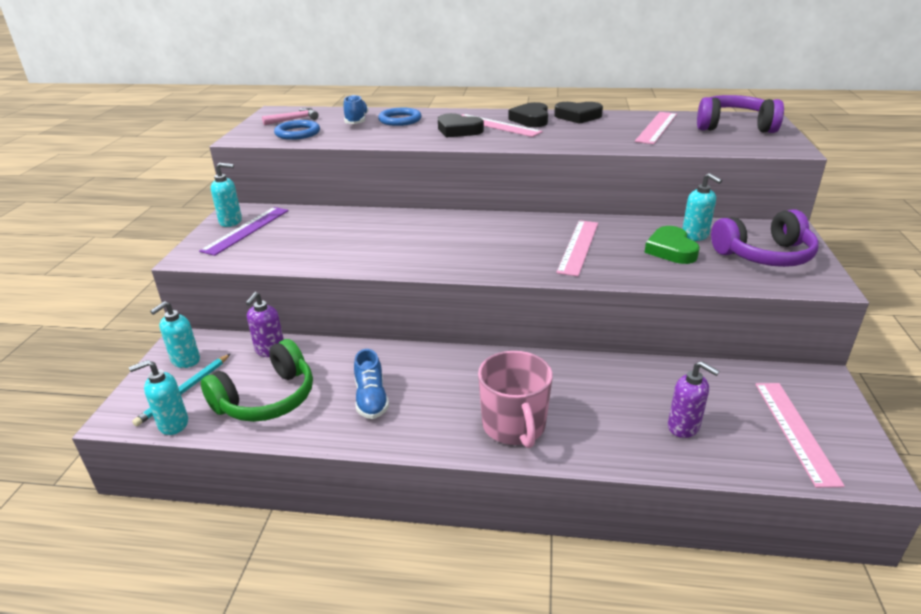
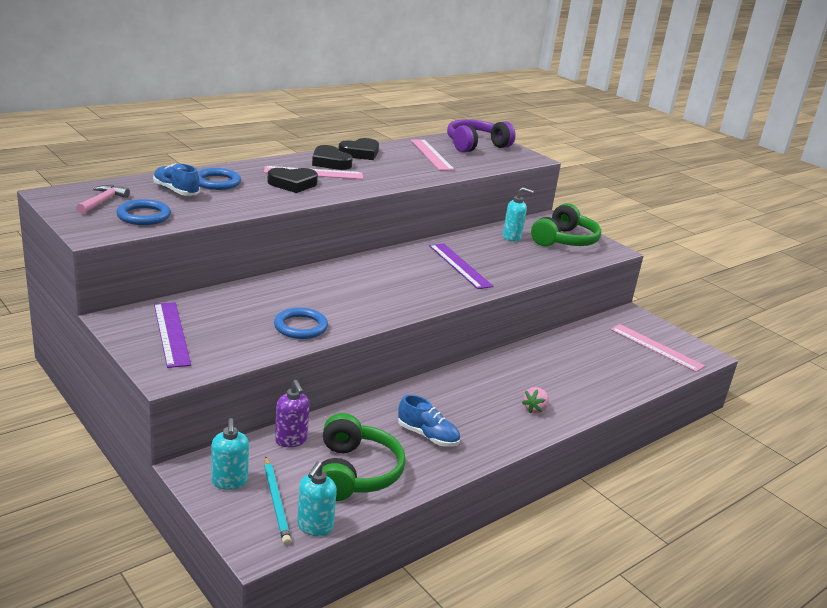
camera: 50 degrees left, 5 degrees down
turquoise soap dispenser [211,163,242,227] -> none
pink mug [478,351,553,448] -> pink strawberry [522,387,549,413]
pink ruler [556,220,598,276] -> purple ruler [429,243,494,289]
green heart [644,226,700,264] -> none
purple soap dispenser [668,361,720,438] -> none
purple headphones [711,210,819,267] -> green headphones [531,203,601,246]
none -> blue ring [274,308,328,339]

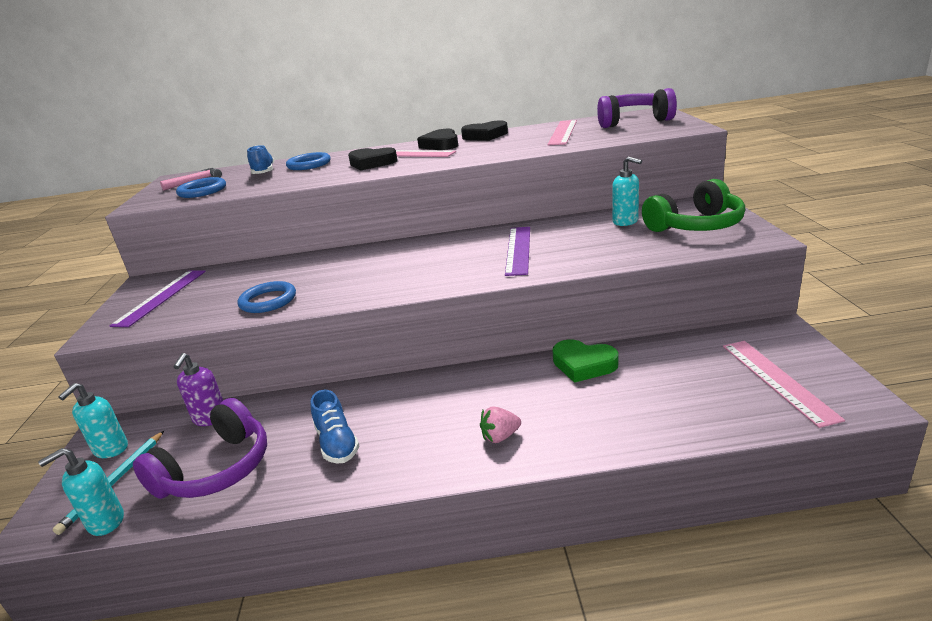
camera: 40 degrees right, 0 degrees up
green headphones [322,413,406,501] -> purple headphones [133,398,267,499]
none -> green heart [552,339,618,383]

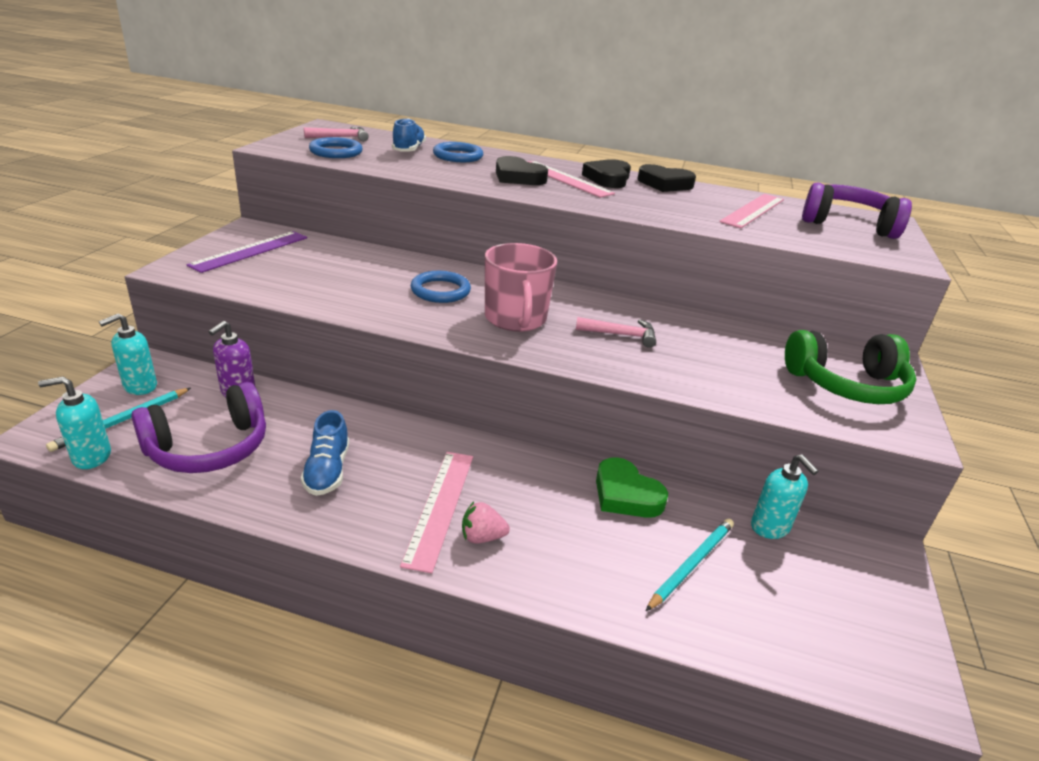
camera: 15 degrees right, 5 degrees up
blue ring [238,281,296,313] -> blue ring moved to [411,271,471,303]
purple ruler [505,227,530,276] -> pink hammer [576,317,656,348]
turquoise soap dispenser [612,156,642,226] -> turquoise soap dispenser moved to [751,454,819,539]
pink ruler [723,341,845,428] -> pink ruler moved to [400,452,473,573]
none -> pink mug [485,243,557,332]
none -> turquoise pencil [646,519,734,611]

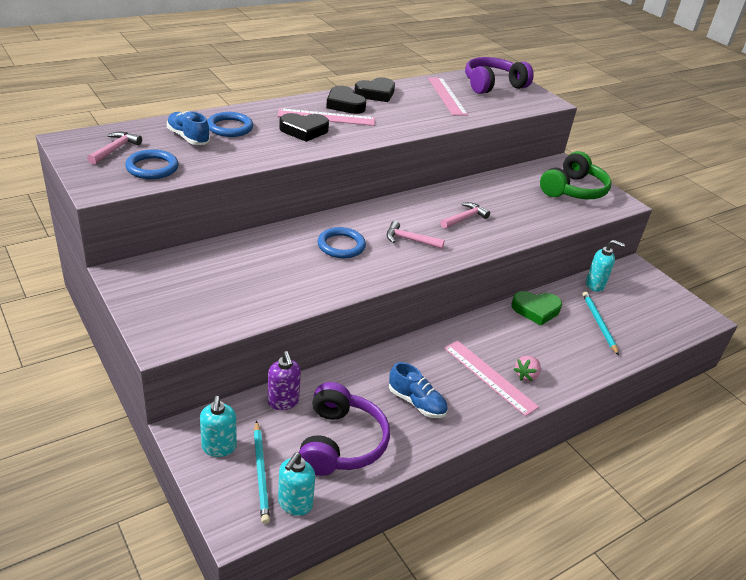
camera: 50 degrees left, 5 degrees up
purple ruler [187,231,307,273] -> none
pink mug [485,243,557,332] -> pink hammer [387,221,445,249]

